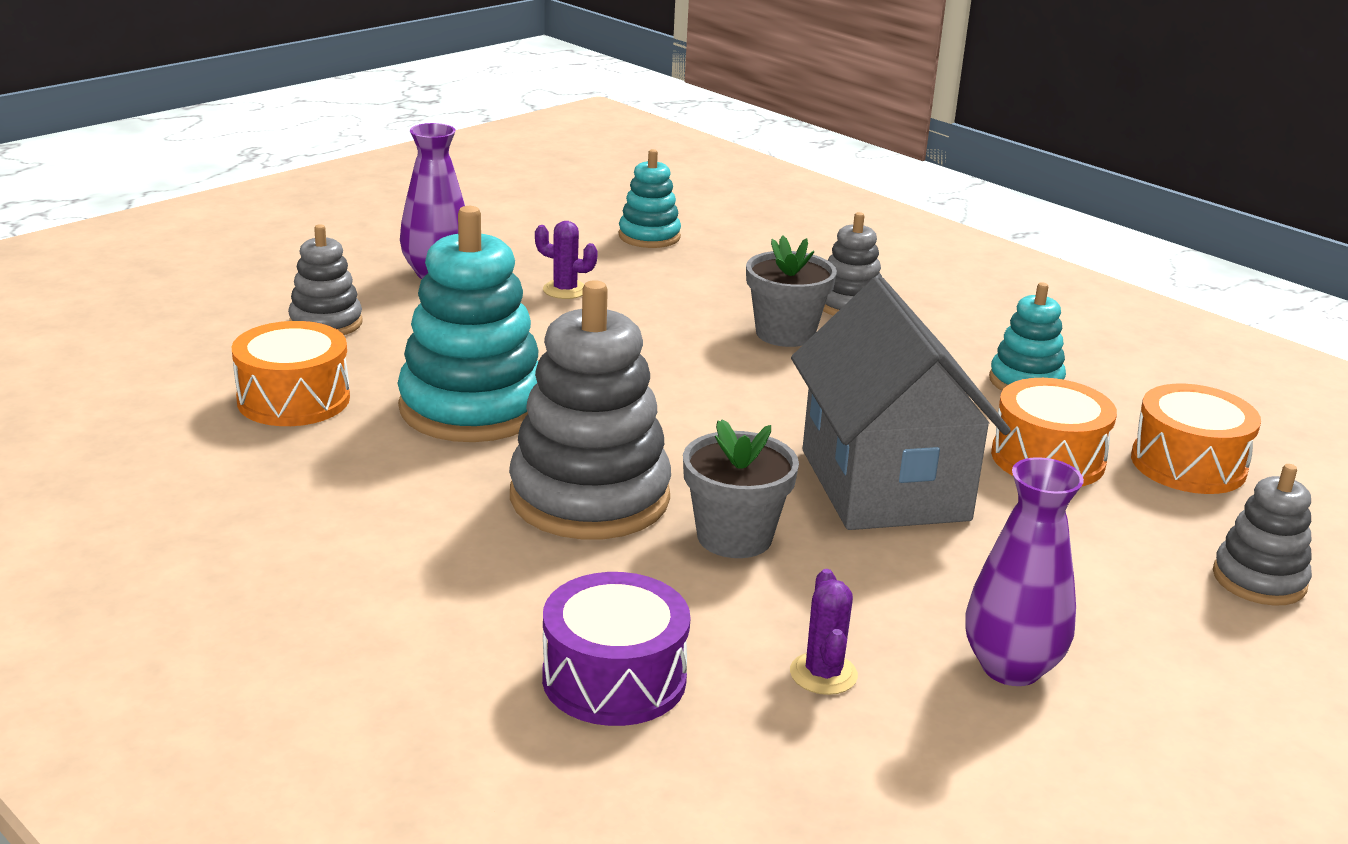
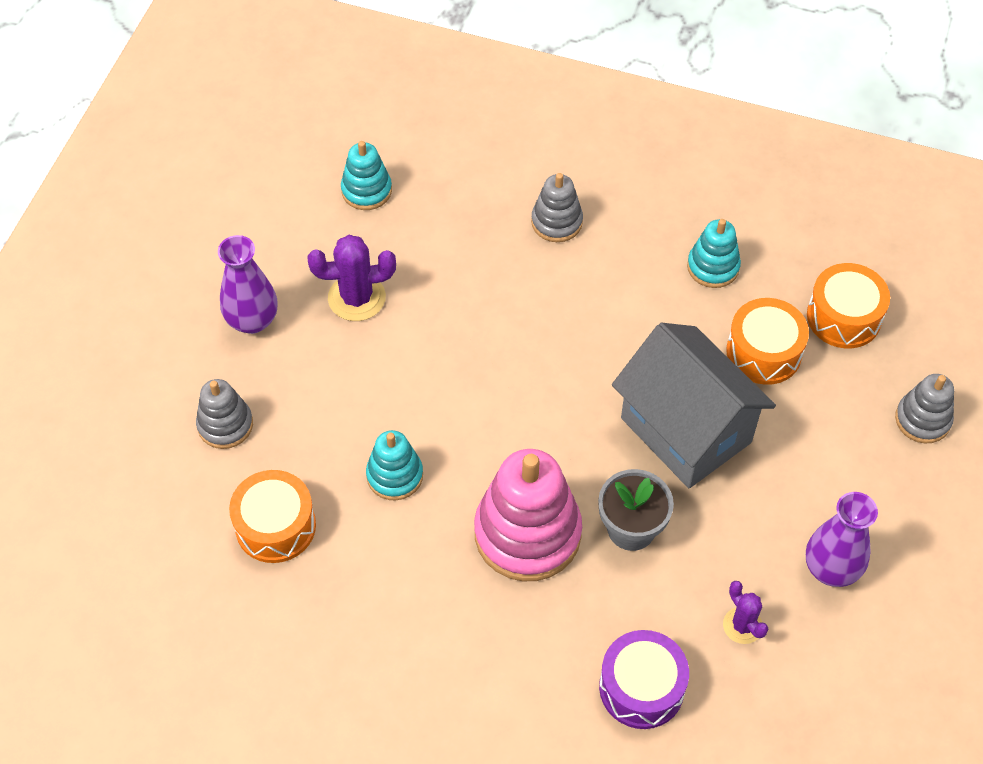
camera: 25 degrees left, 30 degrees up
turquoise stacking toy [397,206,538,442] -> turquoise stacking toy [366,430,423,500], size x0.54
grey stacking toy [509,280,671,539] -> pink stacking toy [474,449,582,581]
purple cactus [535,221,598,299] -> purple cactus [307,235,396,321], size x1.64
grey flower pot [746,235,837,347] -> none

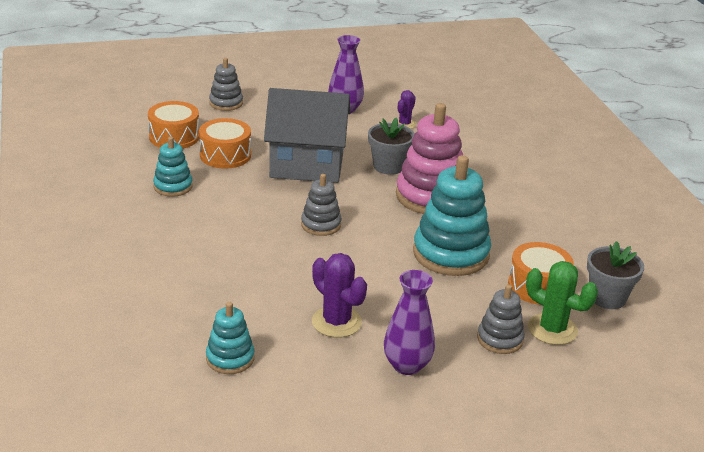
camera: 125 degrees left, 25 degrees down
turquoise stacking toy [366,430,423,500] -> turquoise stacking toy [413,155,491,276], size x1.85
grey stacking toy [531,173,583,242] -> grey stacking toy moved to [301,174,342,236]
purple drum [599,630,689,729] -> none
grey house [612,323,776,488] -> grey house turned 75 degrees clockwise [264,88,350,183]
none -> green cactus [526,261,598,345]
none -> grey flower pot [587,241,644,309]

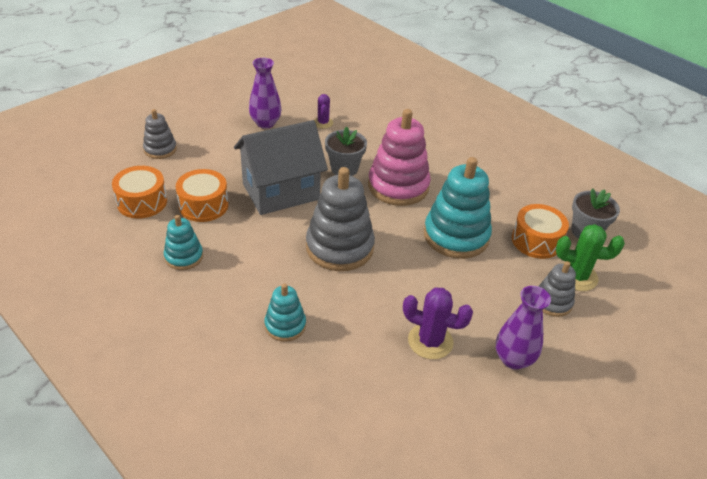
camera: 30 degrees left, 10 degrees up
turquoise stacking toy [206,302,254,374] -> turquoise stacking toy moved to [264,283,306,342]
grey stacking toy [301,174,342,236] -> grey stacking toy [306,167,375,271], size x1.85

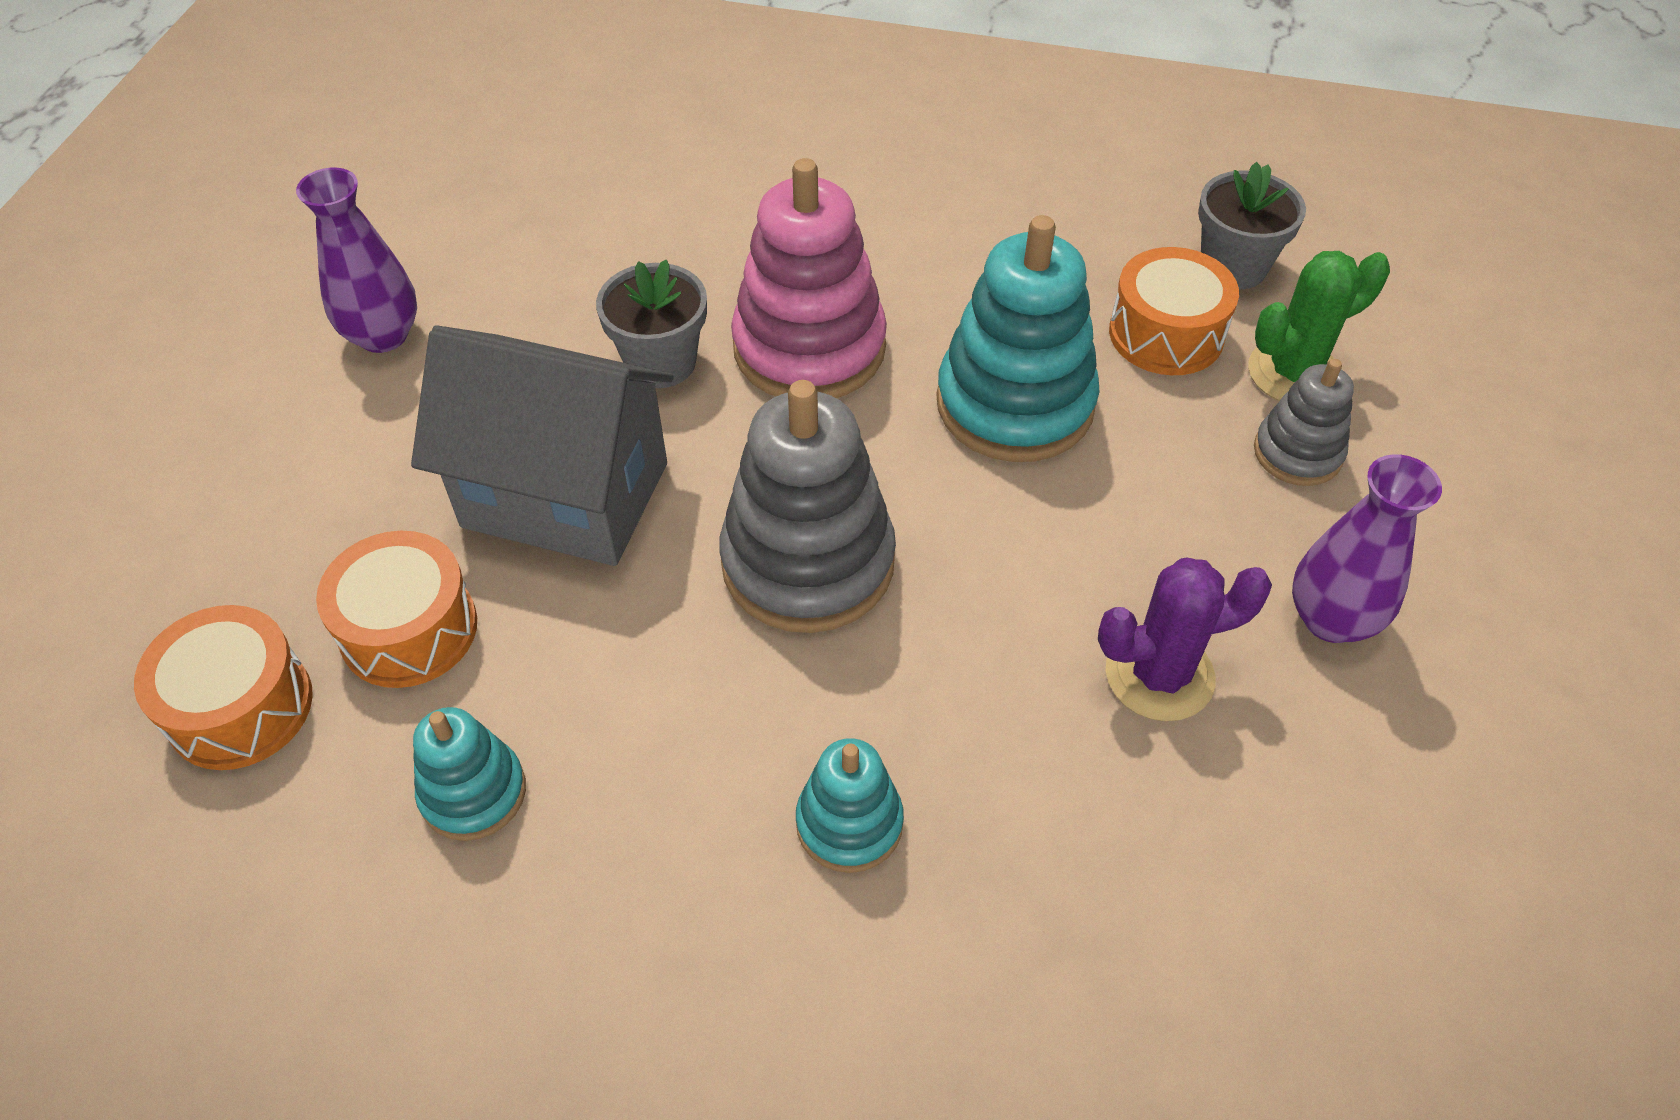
camera: 30 degrees left, 10 degrees up
grey stacking toy [143,109,177,159] -> none
grey house [234,120,328,215] -> grey house turned 75 degrees clockwise [411,325,674,566]
purple cactus [314,94,333,129] -> none

